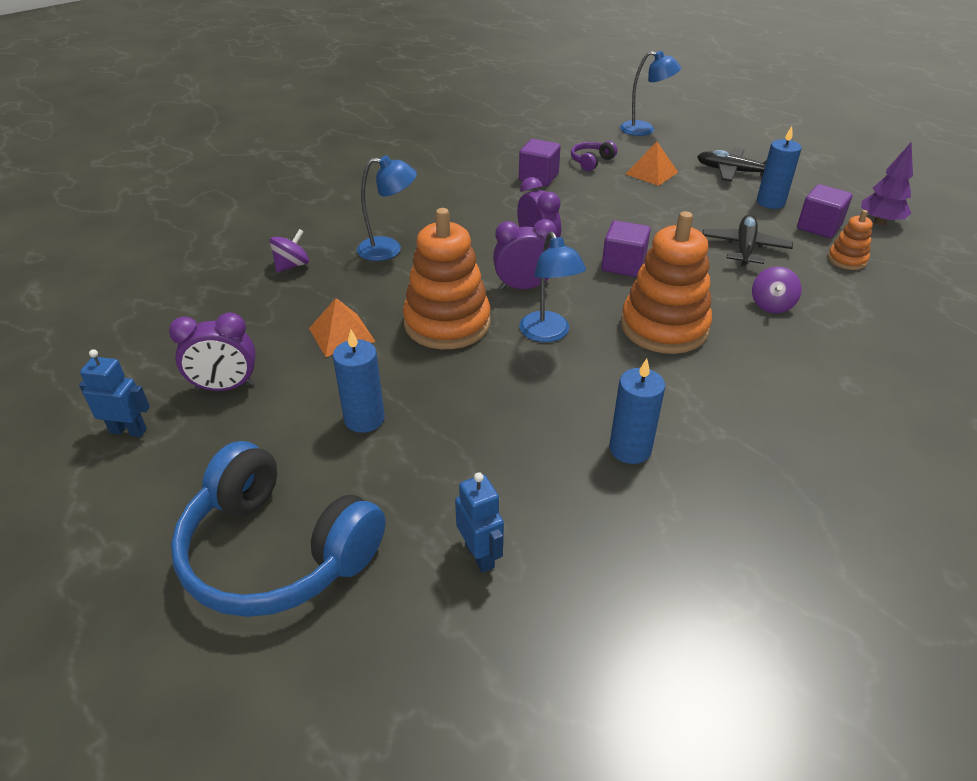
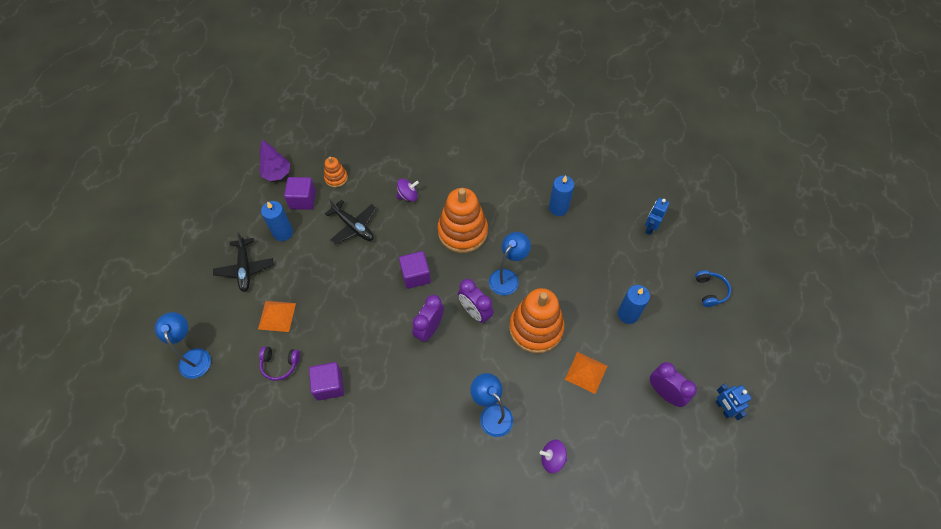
camera: 125 degrees left, 20 degrees up
blue headphones [171,441,386,617] -> blue headphones [695,270,731,307], size x0.44
black plane [702,215,793,266] -> black plane turned 120 degrees counterclockwise [325,198,377,245]

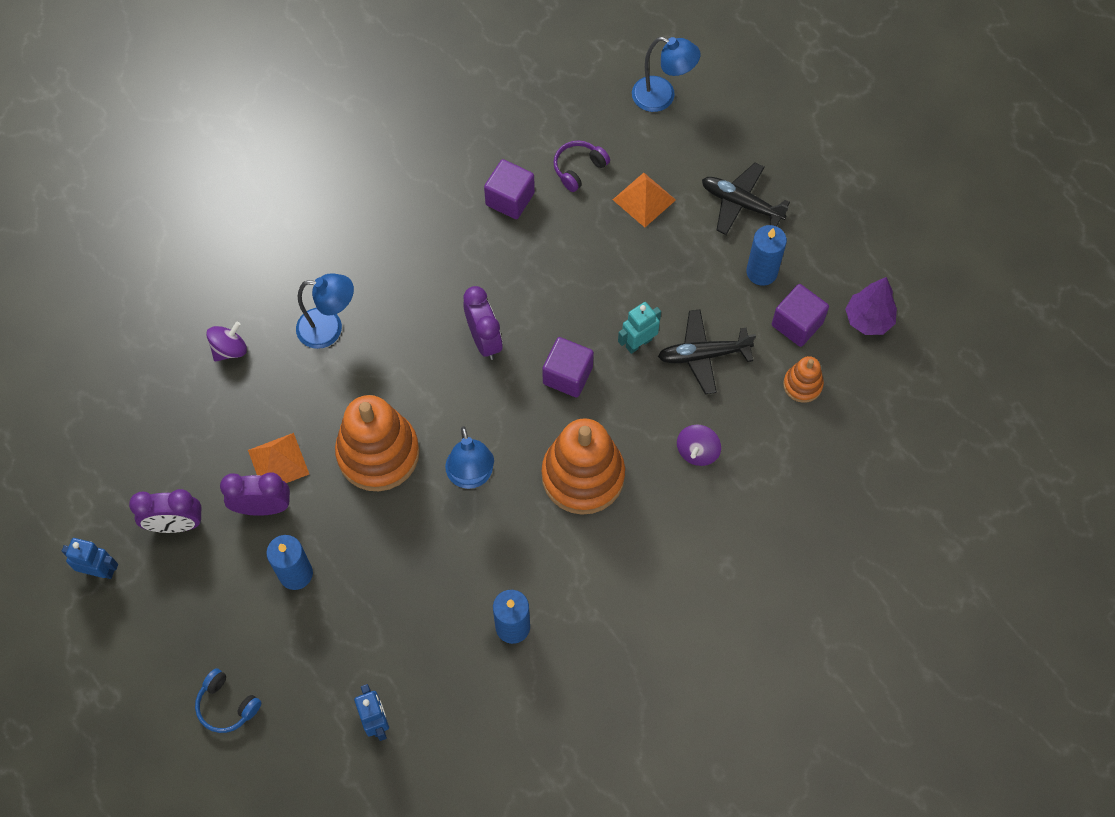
camera: 130 degrees right, 5 degrees up
purple clock [458,279,494,323] -> purple clock moved to [220,472,290,516]
none -> turquoise robot [618,302,661,354]

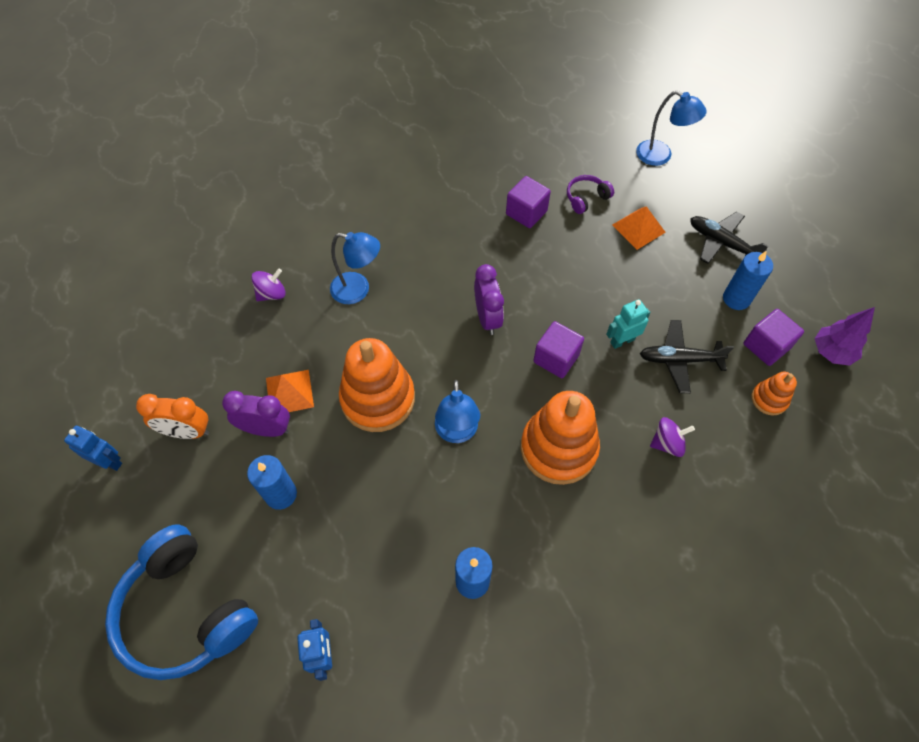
camera: 10 degrees right, 5 degrees down
purple clock [129,489,201,533] -> orange clock [136,394,209,439]
blue headphones [195,668,261,733] -> blue headphones [105,524,258,680], size x2.28
purple spinning top [677,425,721,466] -> purple spinning top turned 135 degrees counterclockwise [650,417,695,457]

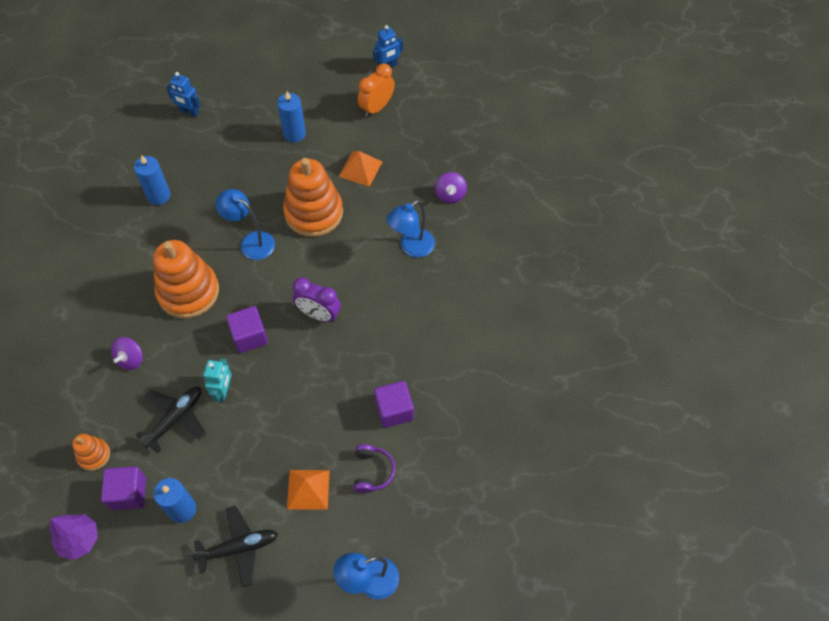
camera: 125 degrees right, 0 degrees up
blue headphones [105,524,258,680] -> none
purple clock [222,391,290,437] -> none

